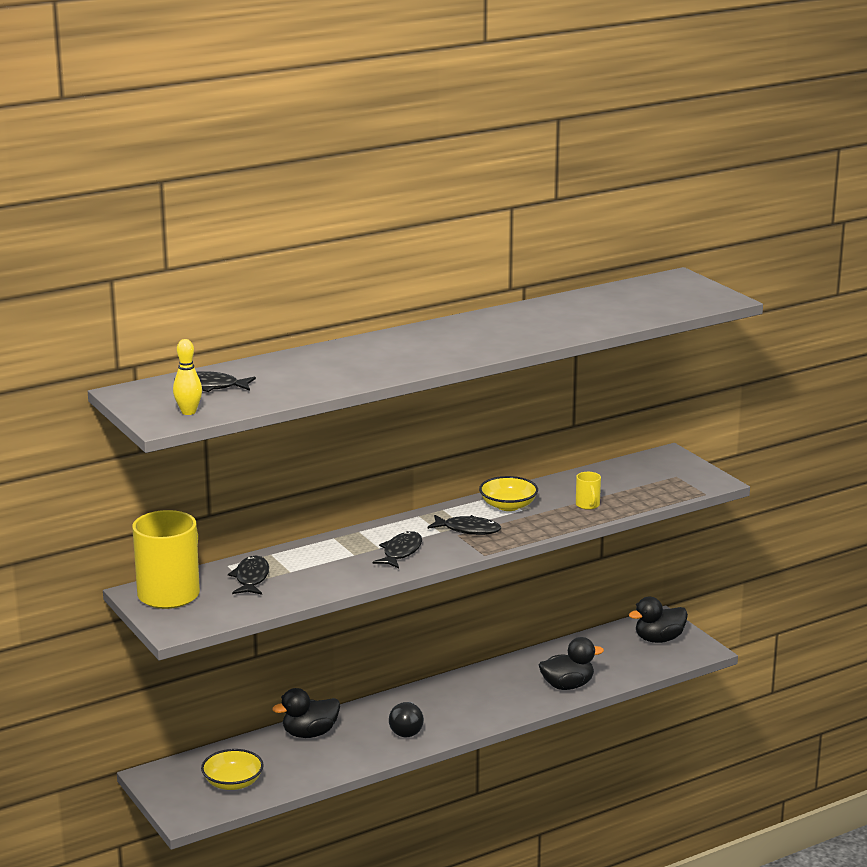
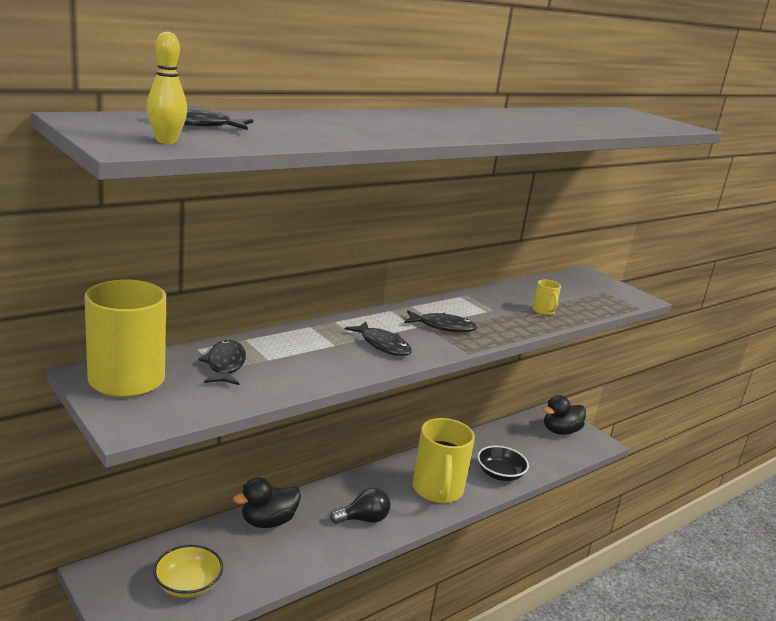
camera: 10 degrees left, 0 degrees up
black fish [372,531,422,569] -> black fish turned 120 degrees clockwise [345,321,412,356]
black light bulb [389,702,424,737] -> black light bulb turned 105 degrees counterclockwise [330,488,390,524]
yellow bowl [479,476,538,511] -> none
black duck [539,637,604,690] -> black bowl [477,446,529,481]
none -> yellow mug [412,418,475,503]

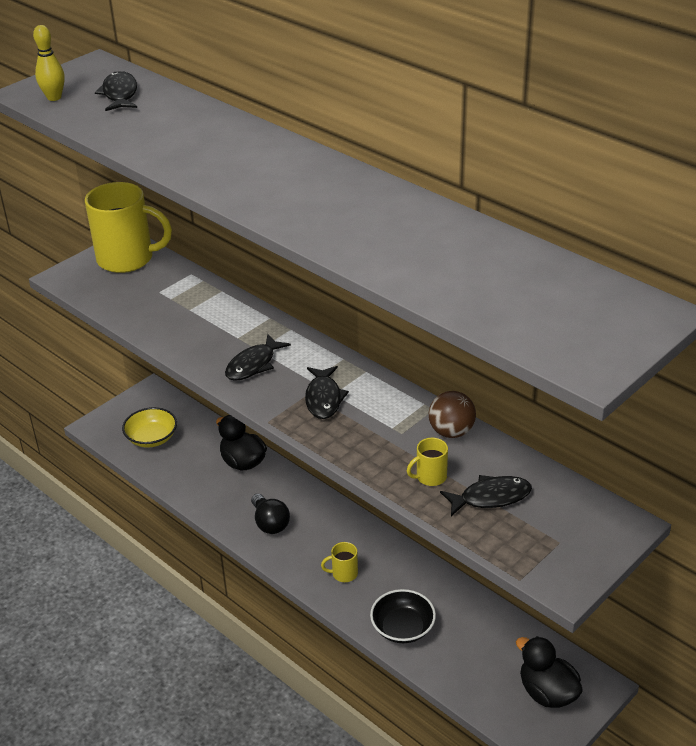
camera: 85 degrees right, 15 degrees up
black fish [199,340,246,385] -> black fish moved to [440,475,532,516]
yellow mug [412,418,475,503] -> yellow mug [321,542,358,582], size x0.43
none -> brown ball [429,391,476,438]

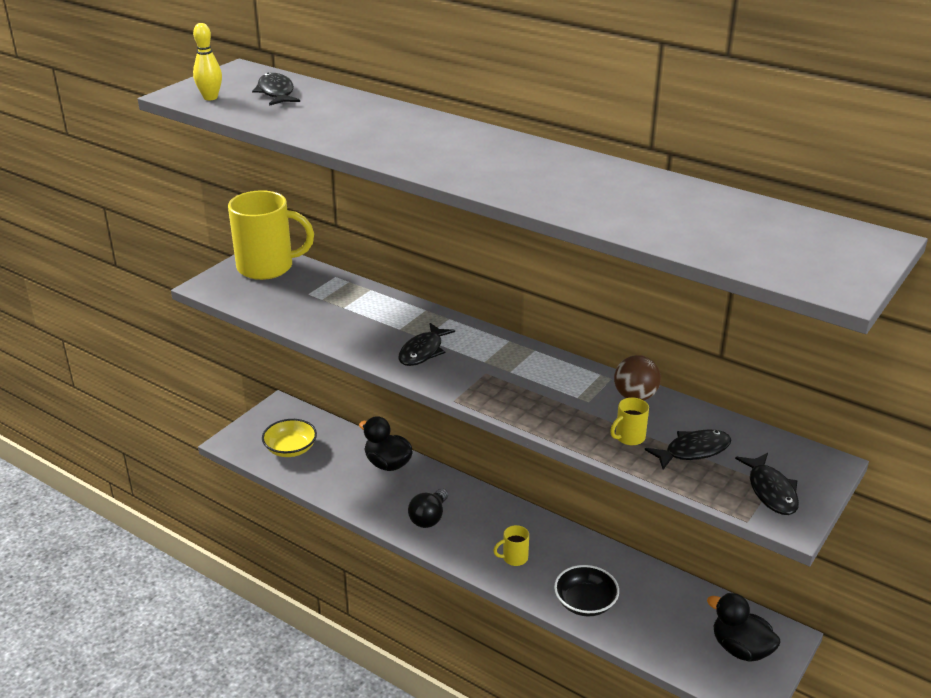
camera: 10 degrees left, 5 degrees down
black light bulb [251,493,290,534] -> black light bulb turned 60 degrees clockwise [408,488,448,528]
black fish [305,366,349,419] -> black fish moved to [735,453,799,515]

